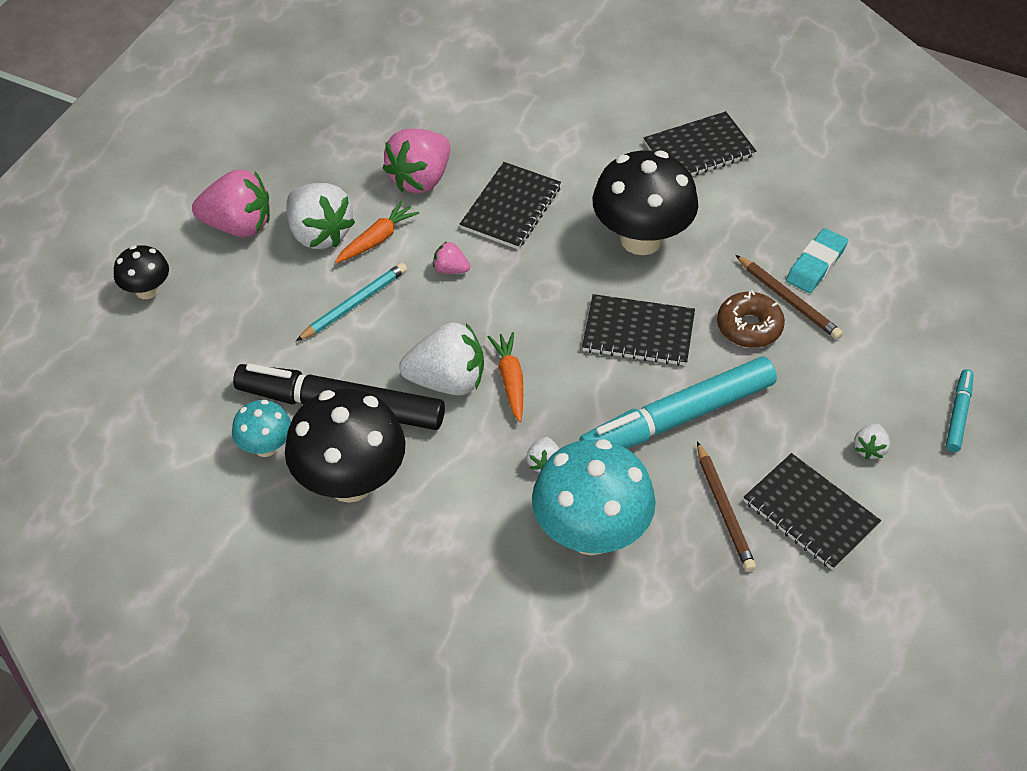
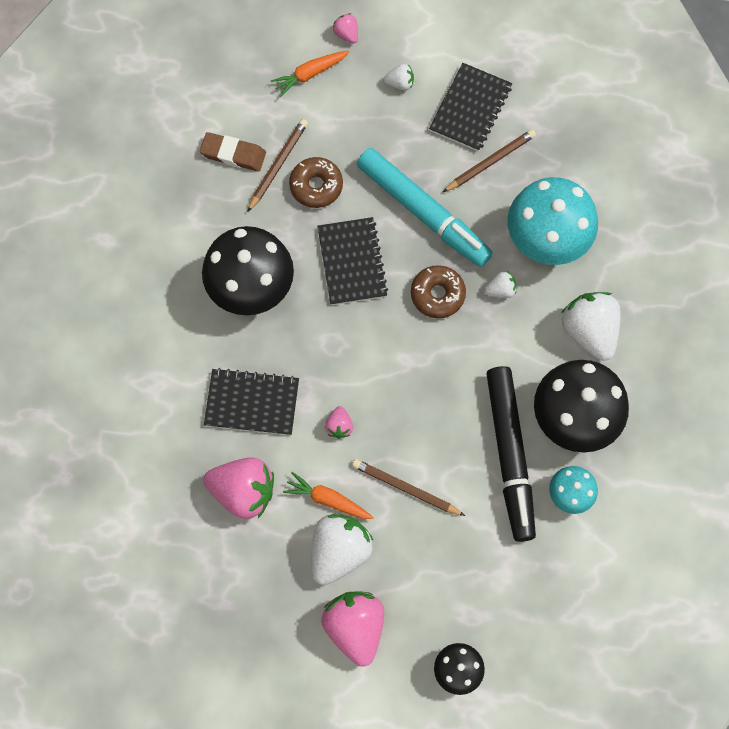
camera: 110 degrees left, 20 degrees up
turquoise pencil [296,263,407,341] -> brown pencil [352,459,465,516]
white strawberry [399,322,484,396] -> white strawberry moved to [561,292,621,361]
orange carrot [488,332,523,422] -> orange carrot moved to [271,50,349,97]
black notebook [644,111,756,176] -> none
turquoise eraser [786,228,848,293] -> brown eraser [200,132,266,172]
turquoise marker [946,369,974,452] -> pink strawberry [333,13,358,44]
none -> brown donut [411,265,466,318]

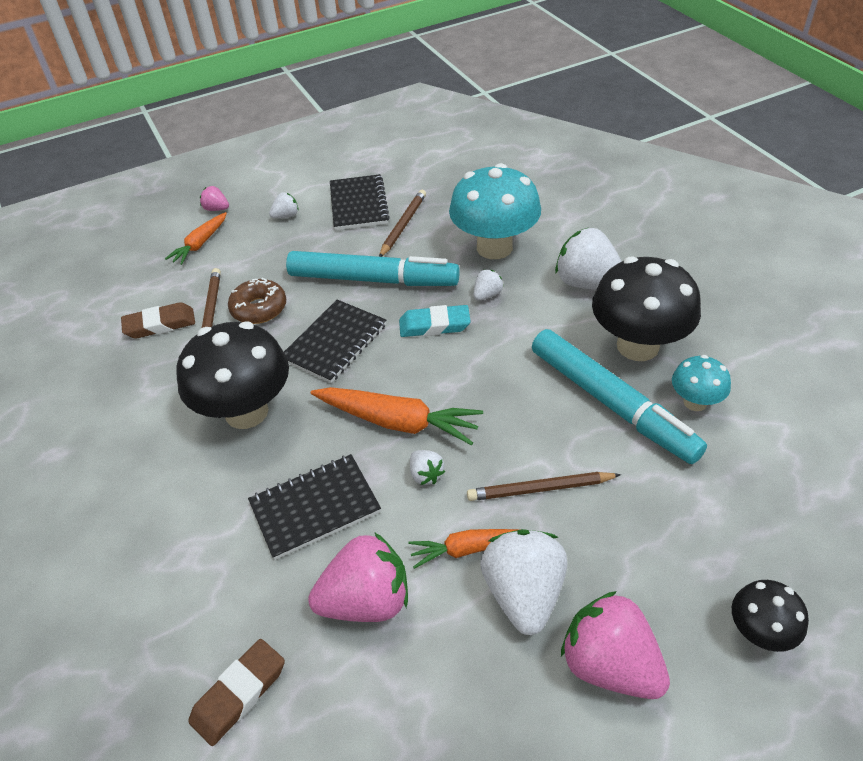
camera: 30 degrees left, 25 degrees down
black notebook [317,217,388,305] -> black notebook turned 75 degrees clockwise [284,300,387,383]
pink strawberry [325,406,353,439] -> white strawberry [410,450,445,485]
brown donut [411,265,466,318] -> turquoise eraser [399,305,471,337]
black marker [486,366,536,542] -> turquoise marker [532,329,707,464]
none -> brown eraser [188,639,285,746]
none -> orange carrot [311,387,483,445]

